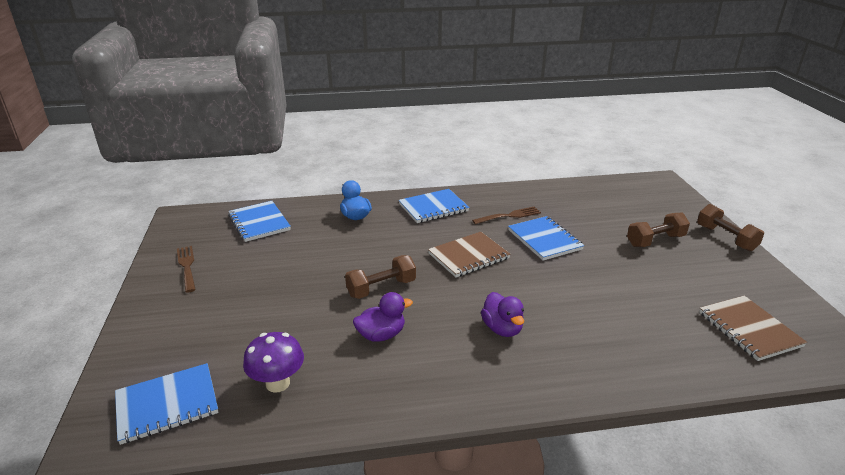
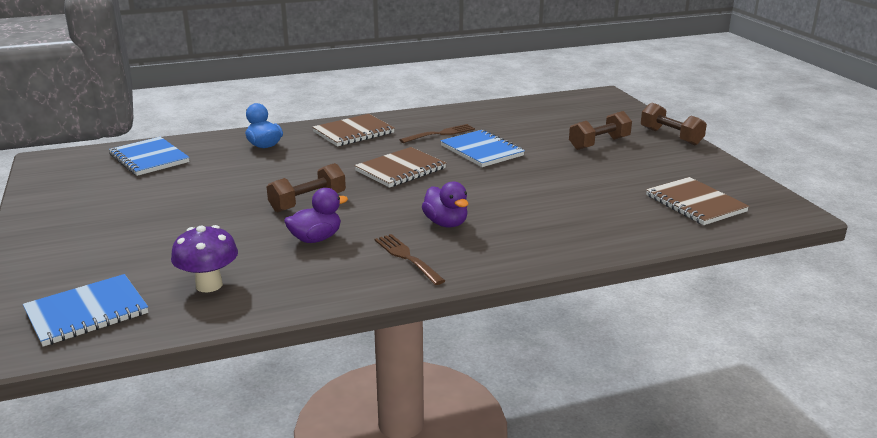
camera: 10 degrees left, 5 degrees down
brown fork [177,246,196,293] -> brown fork moved to [374,234,445,285]
blue notebook [399,189,469,223] -> brown notebook [312,114,395,146]

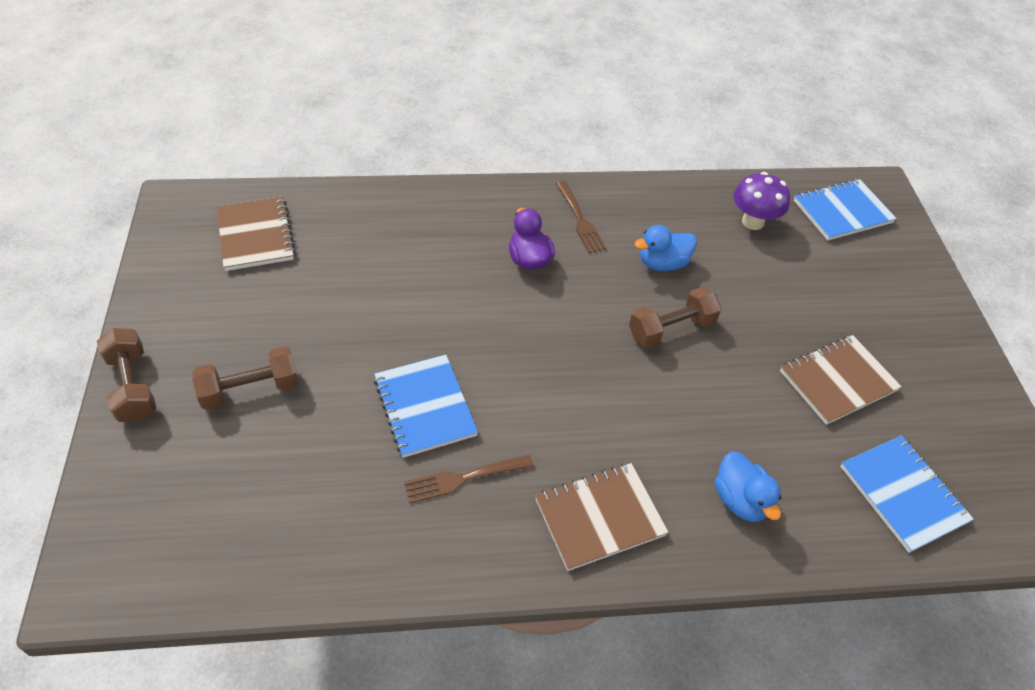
camera: 170 degrees left, 25 degrees up
purple duck [284,188,348,243] -> blue duck [635,225,697,271]
brown notebook [354,147,446,188] -> brown notebook moved to [780,335,902,425]

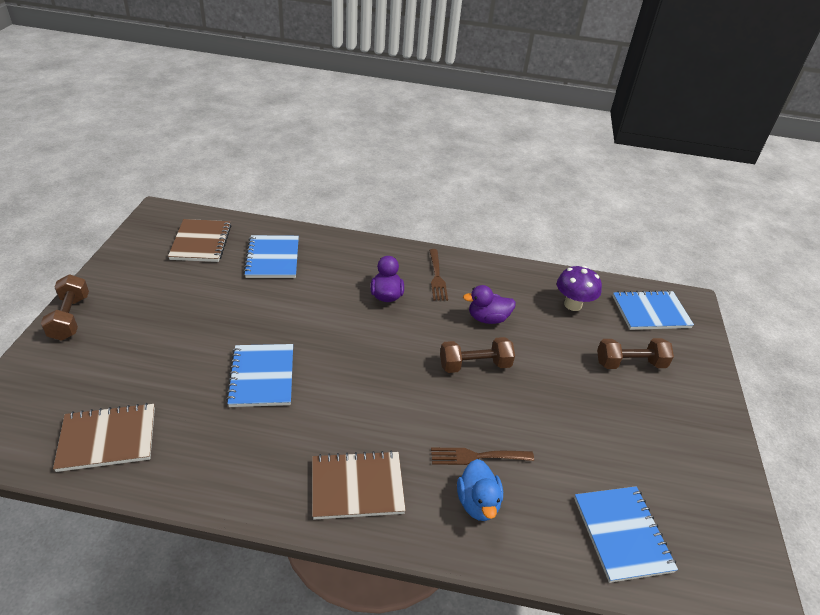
camera: 15 degrees right, 10 degrees down
brown dumbbell [192,346,299,410] -> brown dumbbell moved to [597,338,674,369]
brown fork [404,455,534,503] -> brown fork moved to [431,448,534,465]
blue duck [635,225,697,271] -> purple duck [463,285,516,324]
brown notebook [780,335,902,425] -> brown notebook moved to [53,403,155,472]
none -> blue notebook [243,235,299,278]

